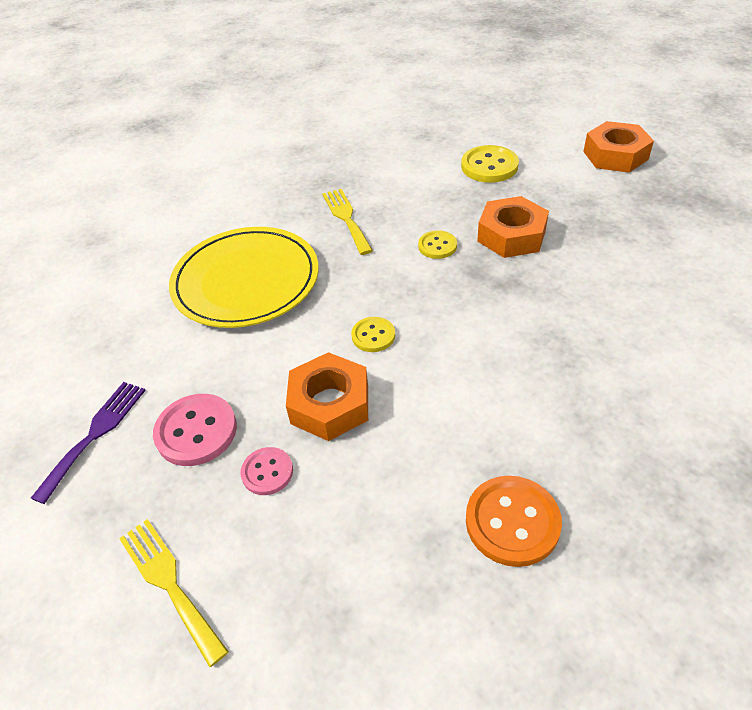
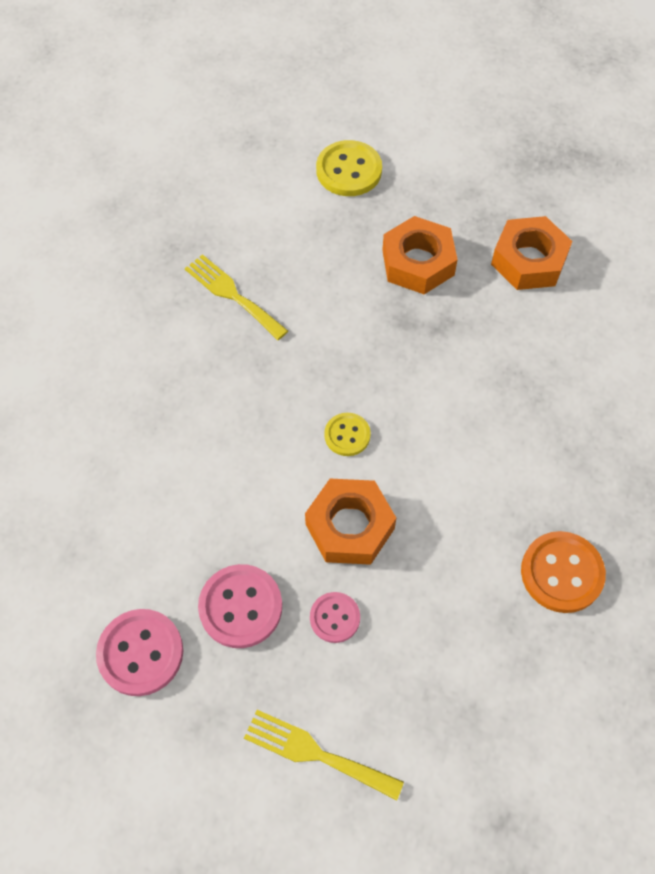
camera: 30 degrees left, 15 degrees up
purple fork [31,382,146,504] -> pink button [96,609,183,696]
yellow plate [169,227,319,328] -> none
yellow button [418,230,457,259] -> none
orange nut [583,121,654,173] -> orange nut moved to [491,216,572,290]

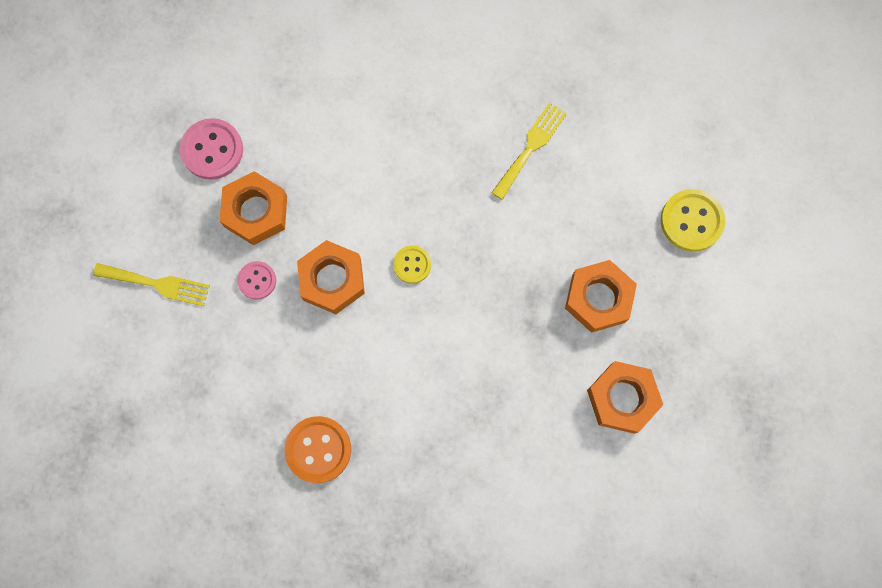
camera: 80 degrees right, 15 degrees up
pink button [198,564,282,648] -> orange nut [220,171,287,245]
yellow fork [244,710,404,800] -> yellow fork turned 90 degrees clockwise [93,263,210,306]

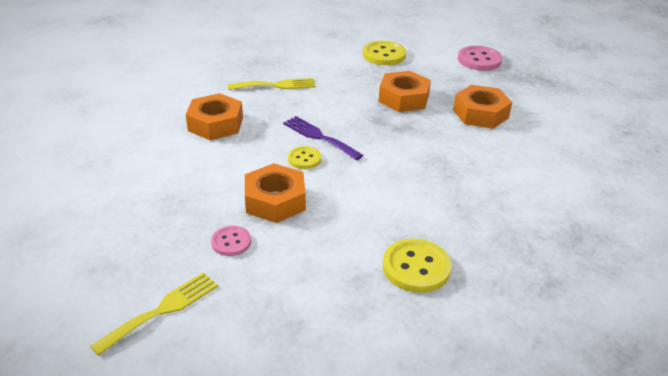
camera: 60 degrees left, 40 degrees down
pink button [180,118,243,180] -> pink button moved to [458,46,502,71]
orange nut [220,171,287,245] -> orange nut moved to [186,93,243,140]
orange button [285,416,351,483] -> yellow button [383,239,452,293]
yellow fork [491,102,567,200] -> yellow fork turned 105 degrees clockwise [228,78,316,90]
none -> purple fork [283,116,363,160]

